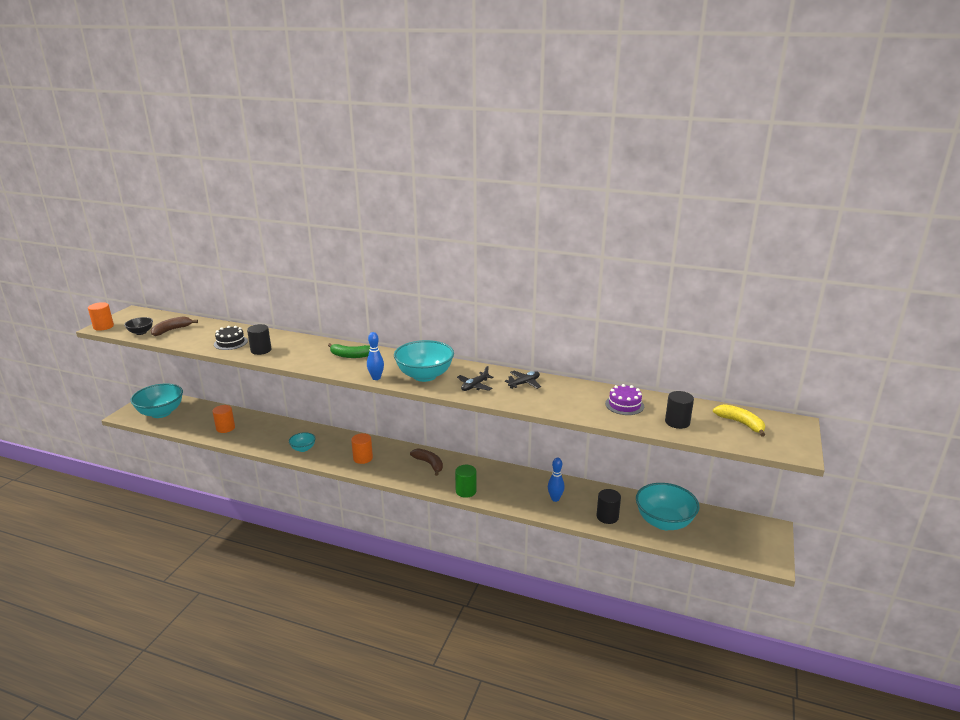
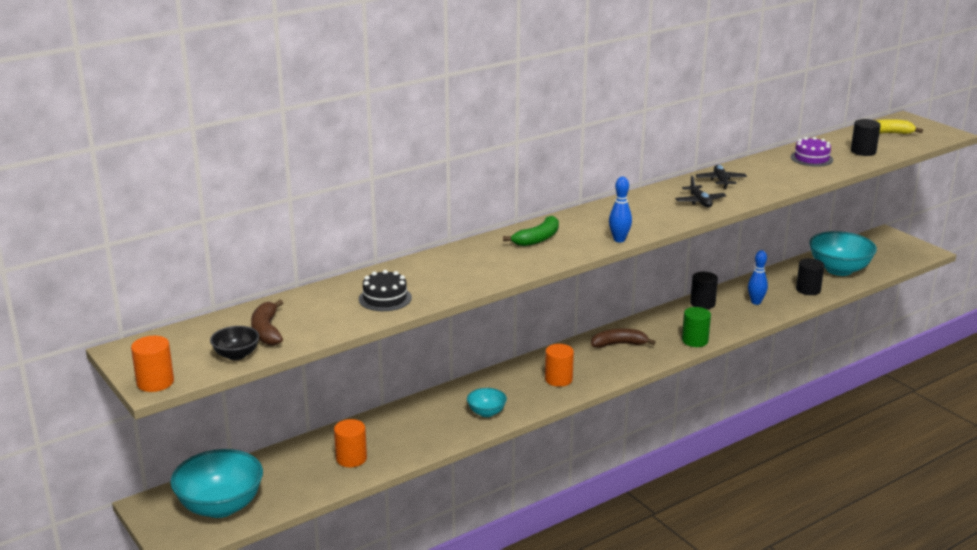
camera: 55 degrees left, 0 degrees up
black cylinder [247,324,272,355] -> black cylinder moved to [690,272,718,309]
turquoise bowl [394,340,454,382] -> none

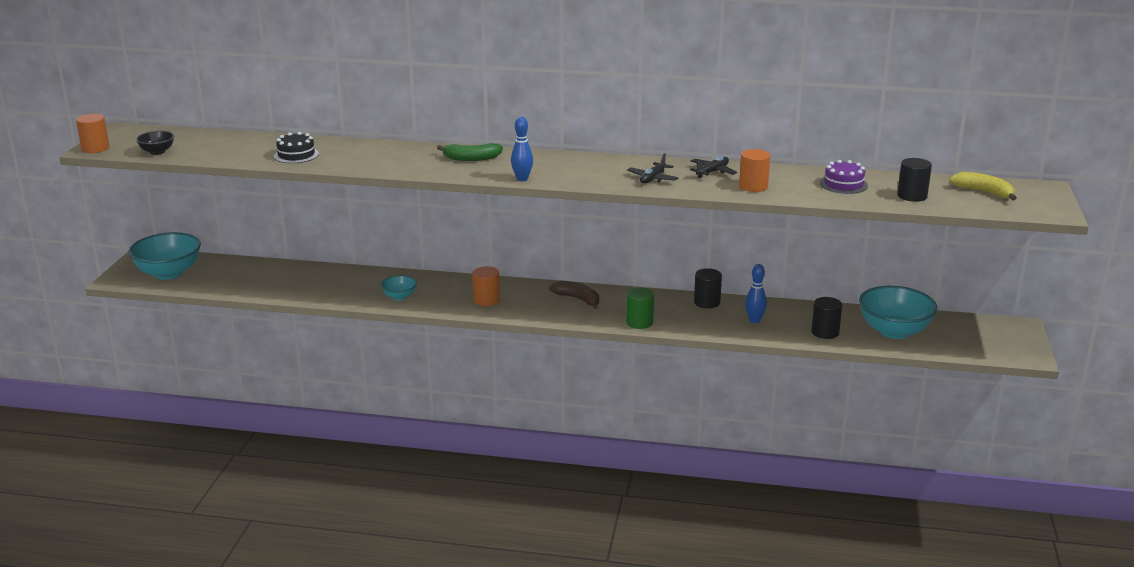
camera: 45 degrees right, 0 degrees up
brown banana [251,300,283,345] -> none
orange cylinder [334,419,367,467] -> orange cylinder moved to [739,149,770,192]

